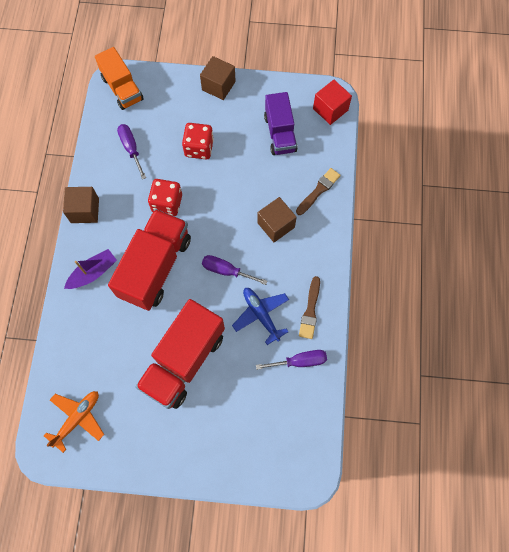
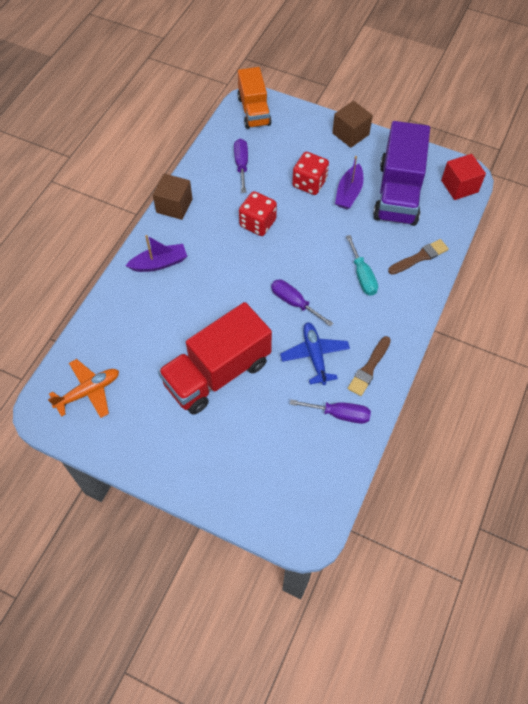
camera: 20 degrees right, 10 degrees down
red truck [108,209,191,311] -> none
brown cube [257,197,297,242] -> turquoise screwdriver [346,235,378,296]
purple truck [264,92,298,155] -> purple truck [373,121,430,226], size x1.56
none -> purple boat [335,156,363,209]

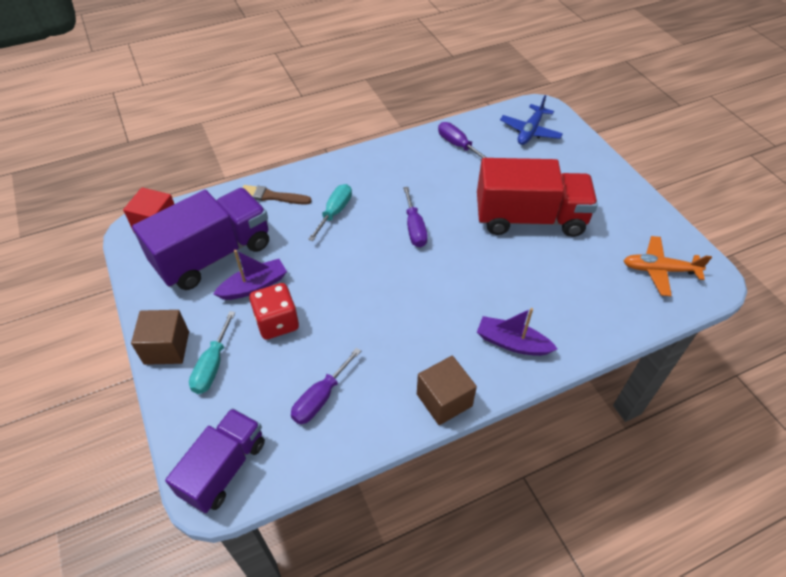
camera: 140 degrees left, 10 degrees down
orange truck [237,67,272,129] -> purple truck [165,408,265,513]
red dice [239,191,277,236] -> none
blue plane [280,322,350,385] -> blue plane moved to [500,95,563,145]
brown brush [348,336,391,396] -> none
none -> turquoise screwdriver [189,311,235,394]

